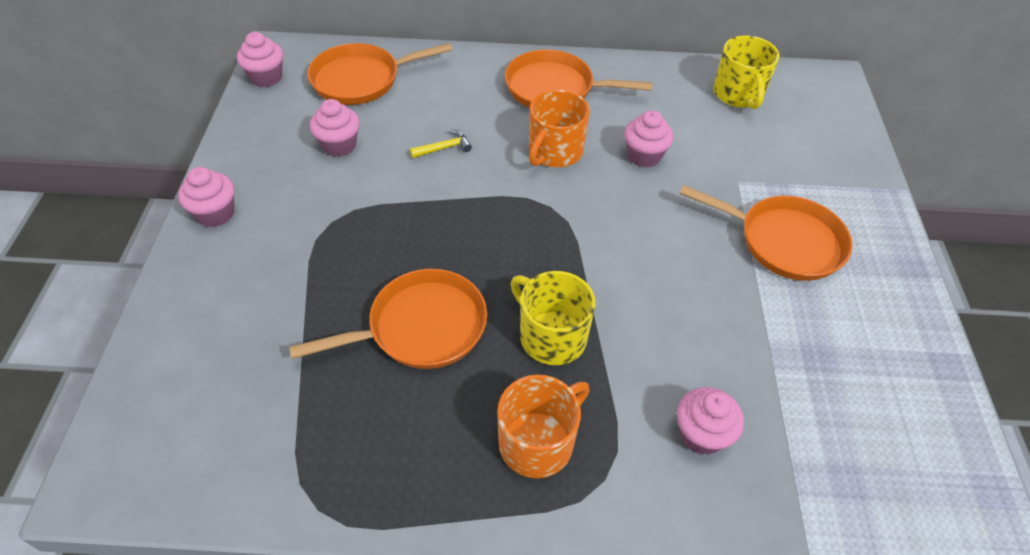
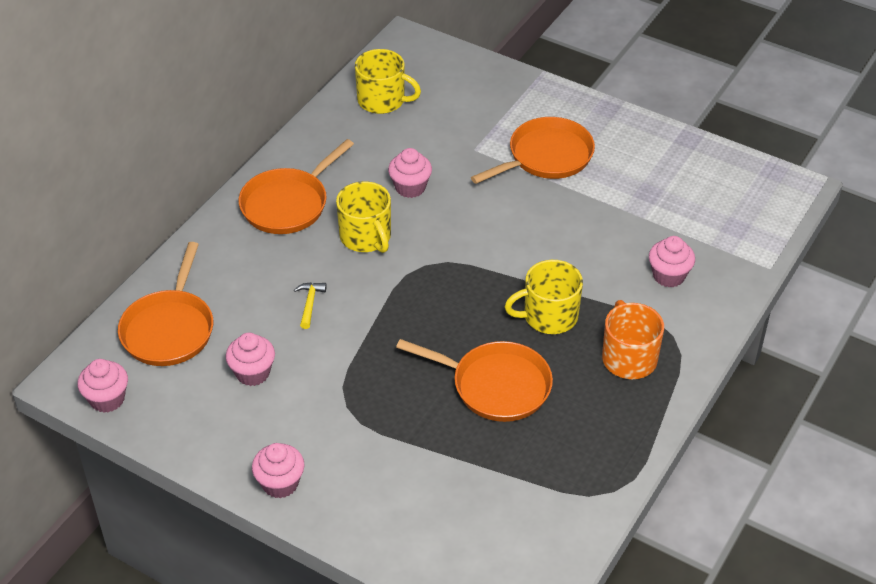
camera: 60 degrees left, 5 degrees down
orange pan [289,269,487,369] -> orange pan turned 105 degrees clockwise [396,339,553,422]
orange mug [529,90,590,167] -> yellow mug [336,181,391,253]

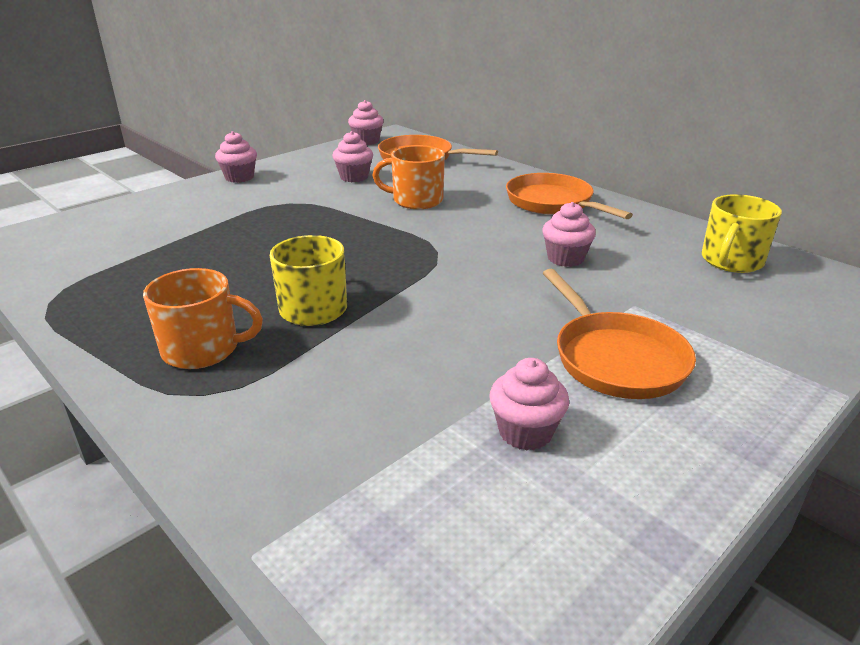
camera: 105 degrees right, 15 degrees down
yellow hammer [294,282,327,329] -> orange mug [372,145,445,209]
yellow mug [336,181,391,253] -> none
orange pan [396,339,553,422] -> none
pink cupcake [649,236,695,287] -> pink cupcake moved to [489,358,569,451]

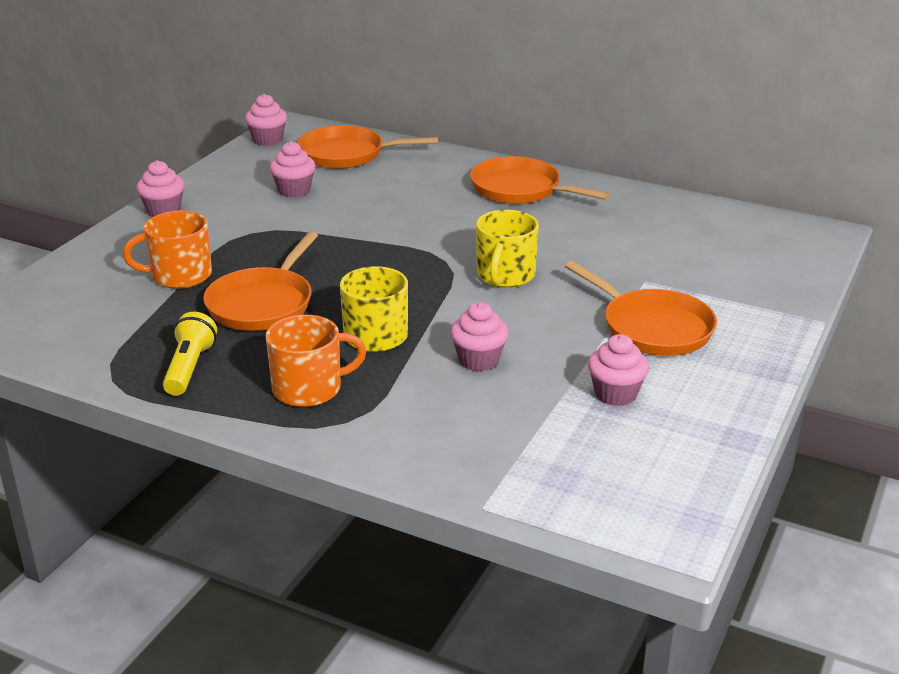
camera: 20 degrees left, 0 degrees up
orange mug [372,145,445,209] -> orange mug moved to [123,211,212,289]
pink cupcake [542,202,596,267] -> pink cupcake moved to [450,302,509,371]
yellow mug [702,194,782,273] -> yellow mug moved to [476,210,539,288]
none -> yellow flashlight [163,312,217,396]
none -> orange pan [203,232,318,331]

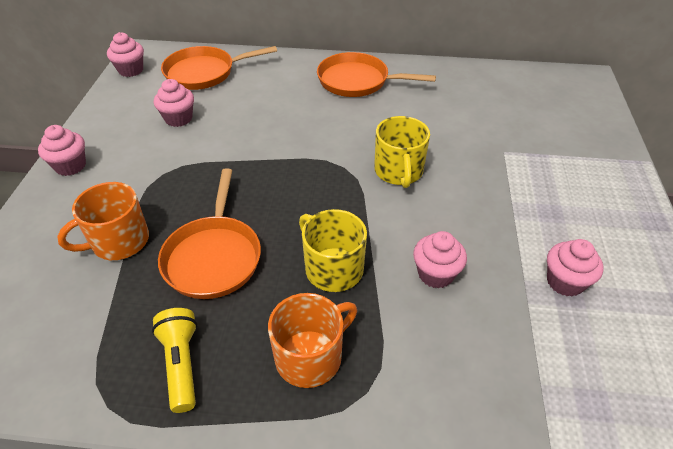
camera: 20 degrees left, 15 degrees up
orange pan [565,261,717,356] -> none

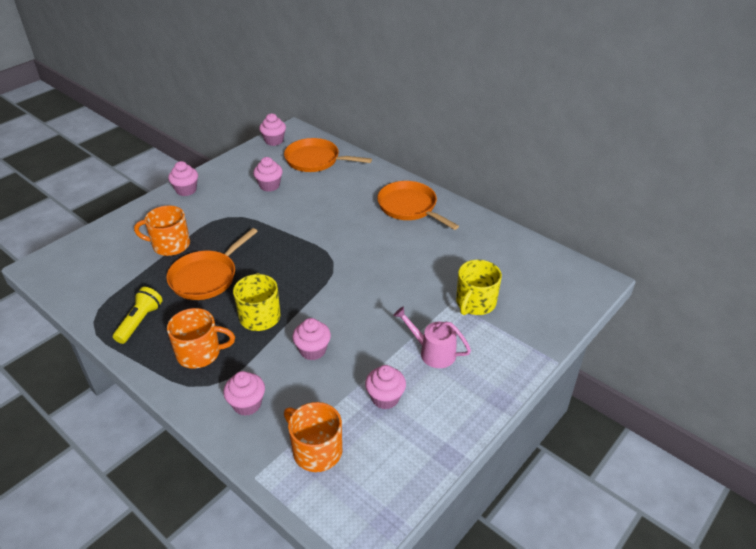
camera: 35 degrees right, 5 degrees down
yellow mug [374,116,430,188] -> yellow mug moved to [456,260,502,315]
none -> pink cupcake [223,371,265,416]
none -> orange mug [284,402,342,472]
none -> pink watering can [393,306,471,368]

